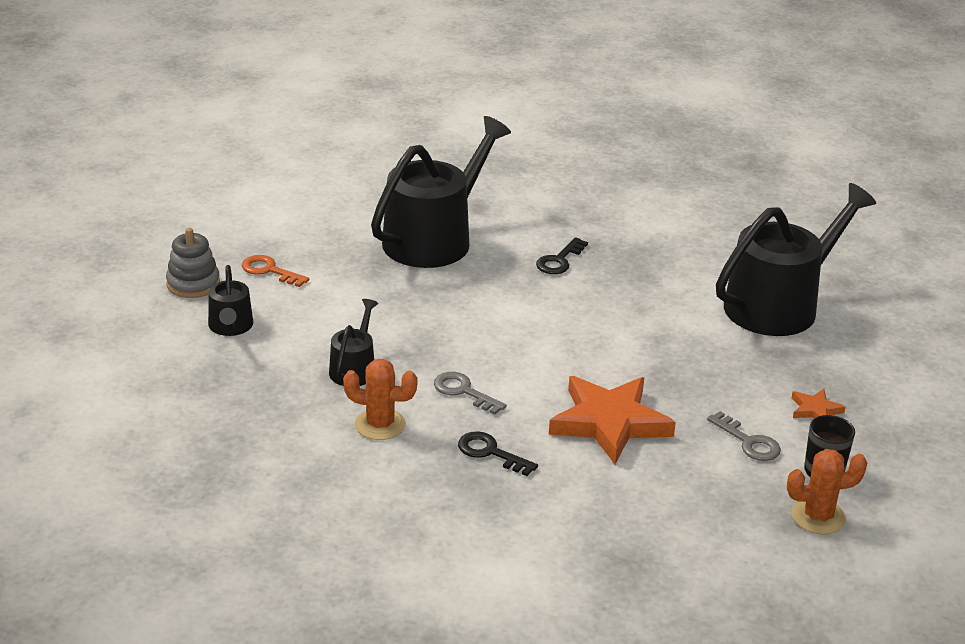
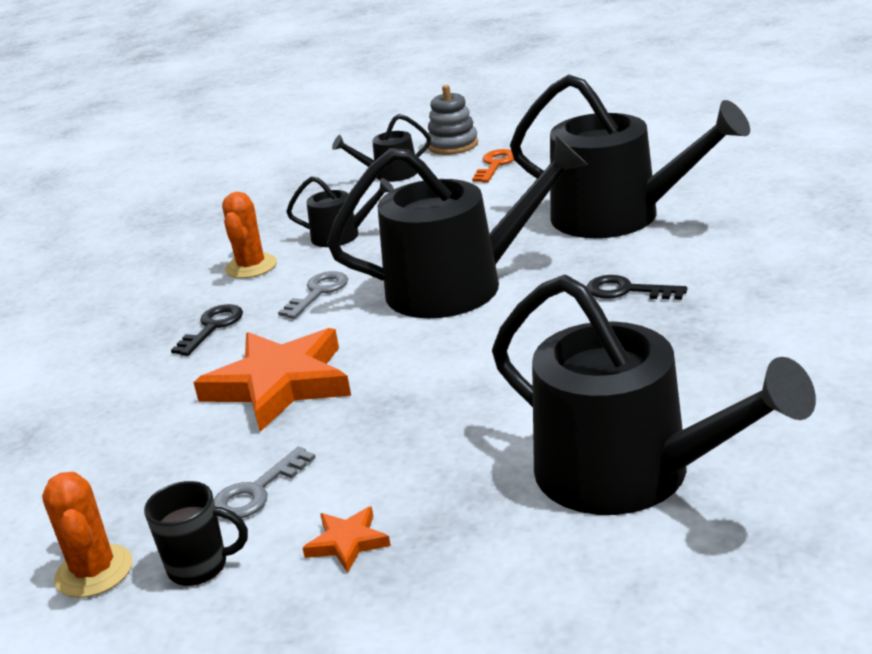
camera: 85 degrees right, 5 degrees down
none -> black watering can [327,135,588,318]

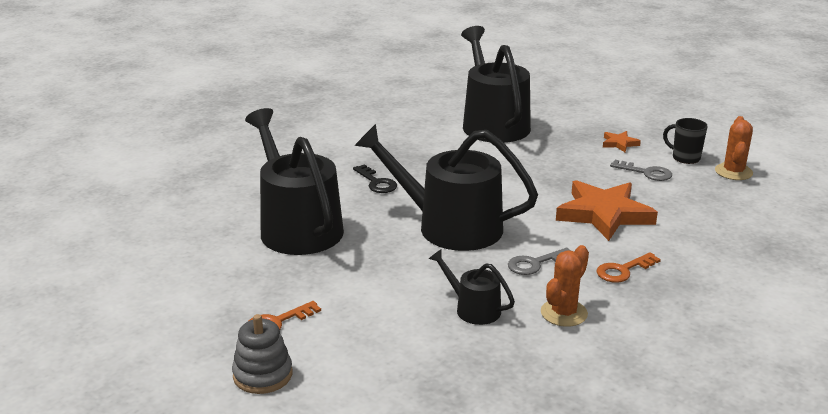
camera: 150 degrees left, 0 degrees up
black key [171,304,243,356] -> orange key [597,252,661,283]
grey key [214,447,316,519] -> grey key turned 45 degrees clockwise [610,160,672,181]
black watering can [332,114,431,182] -> none

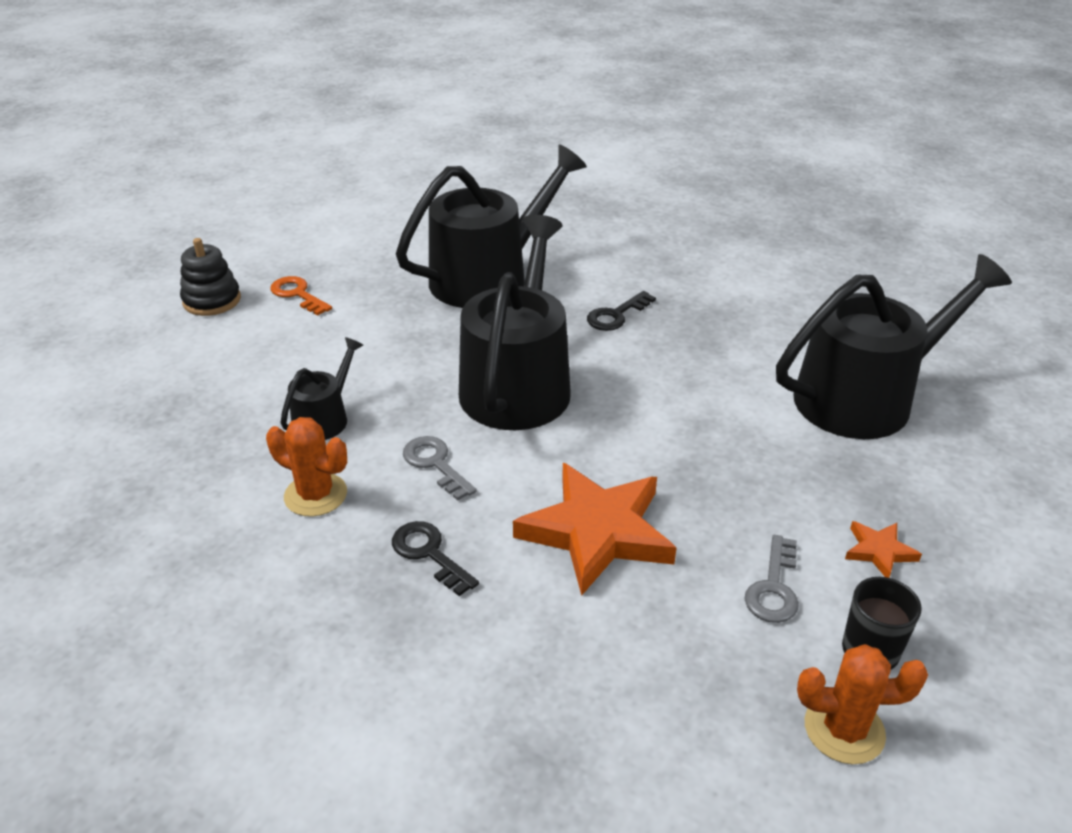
camera: 80 degrees right, 10 degrees up
grey stacking toy [232,314,292,394] -> black stacking toy [180,238,241,316]
orange key [597,252,661,283] -> black key [392,521,479,596]

